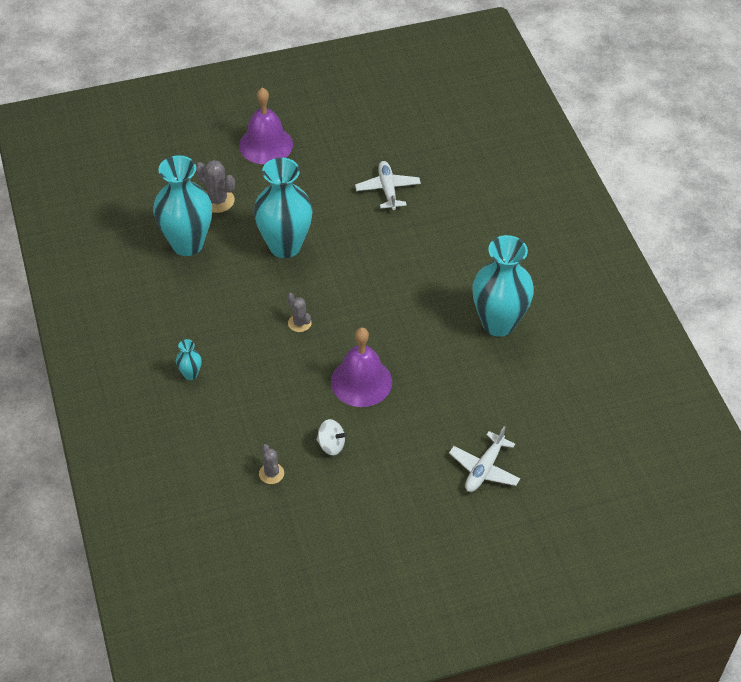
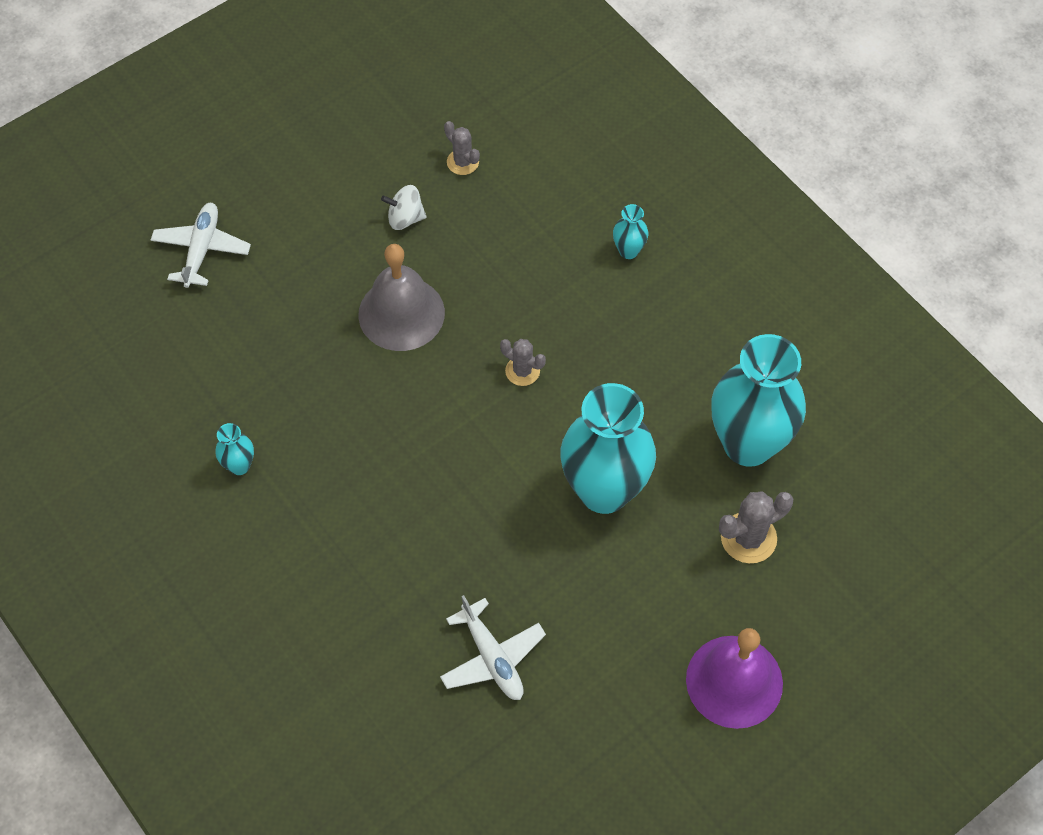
camera: 160 degrees right, 10 degrees up
grey cactus [196,160,235,213] -> grey cactus turned 45 degrees counterclockwise [719,491,793,563]
purple bell [331,327,392,407] -> grey bell [358,244,445,351]
turquoise vase [473,235,534,337] -> turquoise vase [215,423,254,475], size x0.41

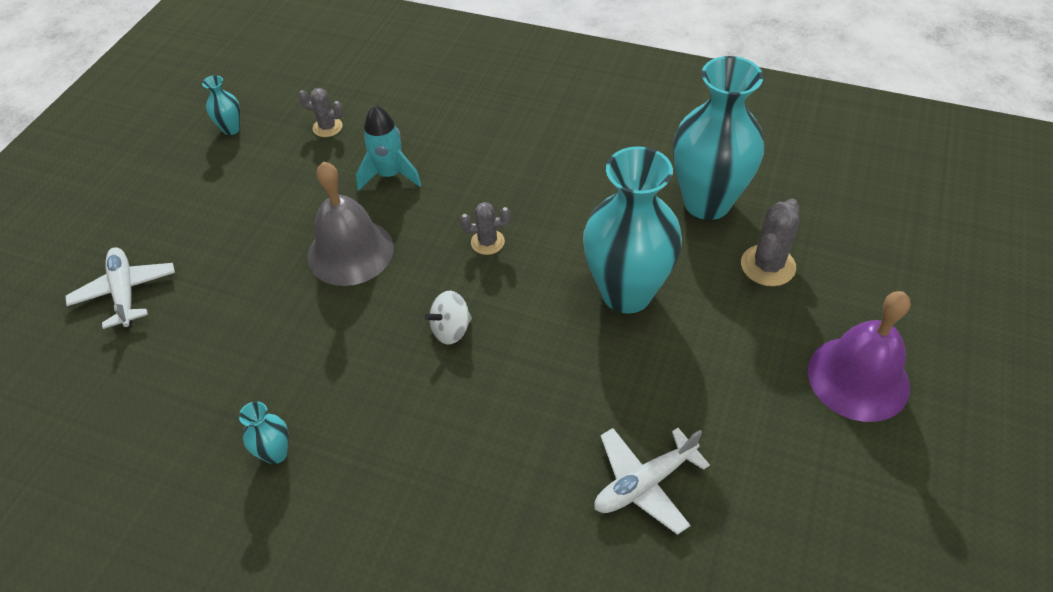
camera: 30 degrees left, 10 degrees down
white spinning top [381,185,427,230] -> white spinning top moved to [425,291,472,345]
white plane [440,595,546,700] -> white plane turned 120 degrees clockwise [594,428,710,535]
turquoise vase [613,204,648,259] -> turquoise vase moved to [202,75,240,135]
none -> turquoise rocket [356,105,421,191]

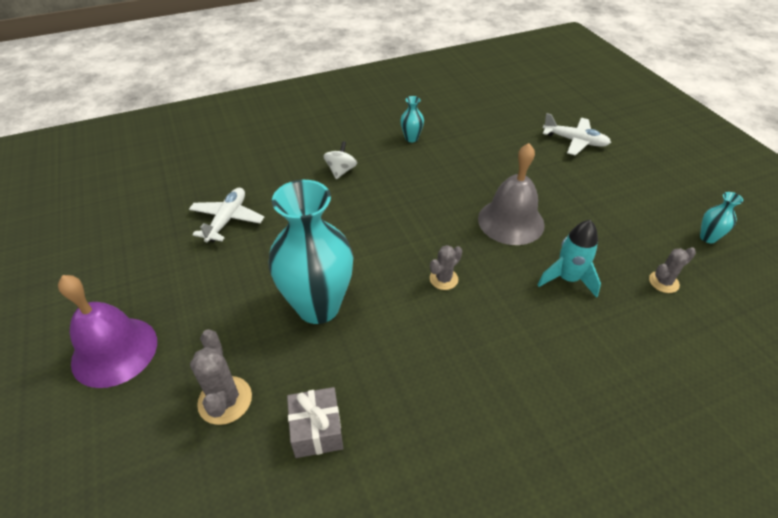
camera: 135 degrees right, 5 degrees down
white spinning top [425,291,472,345] -> white spinning top moved to [323,141,357,179]
turquoise vase [673,56,764,220] -> grey gift [287,387,343,458]

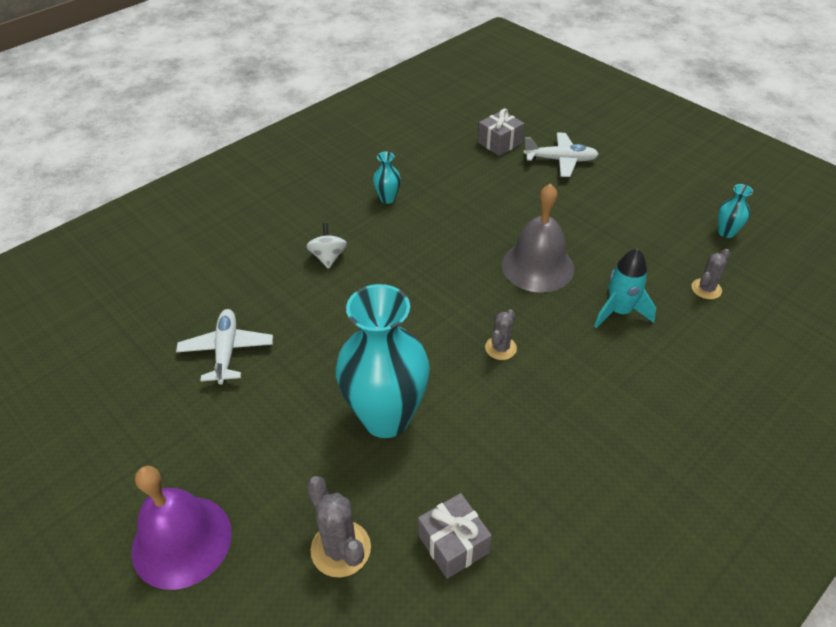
camera: 20 degrees left, 0 degrees up
none -> grey gift [478,109,524,156]

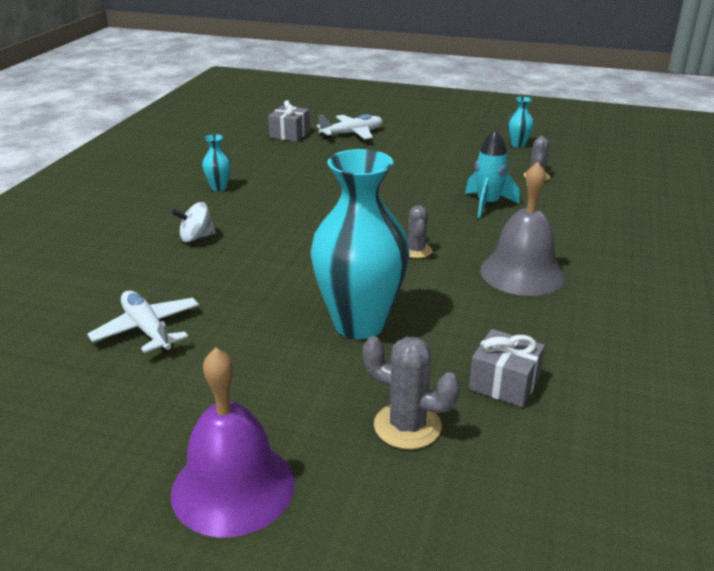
camera: 30 degrees left, 15 degrees down
white spinning top [306,223,347,269] -> white spinning top turned 75 degrees counterclockwise [172,202,216,242]
grey bell [502,183,574,293] -> grey bell moved to [480,162,565,296]

